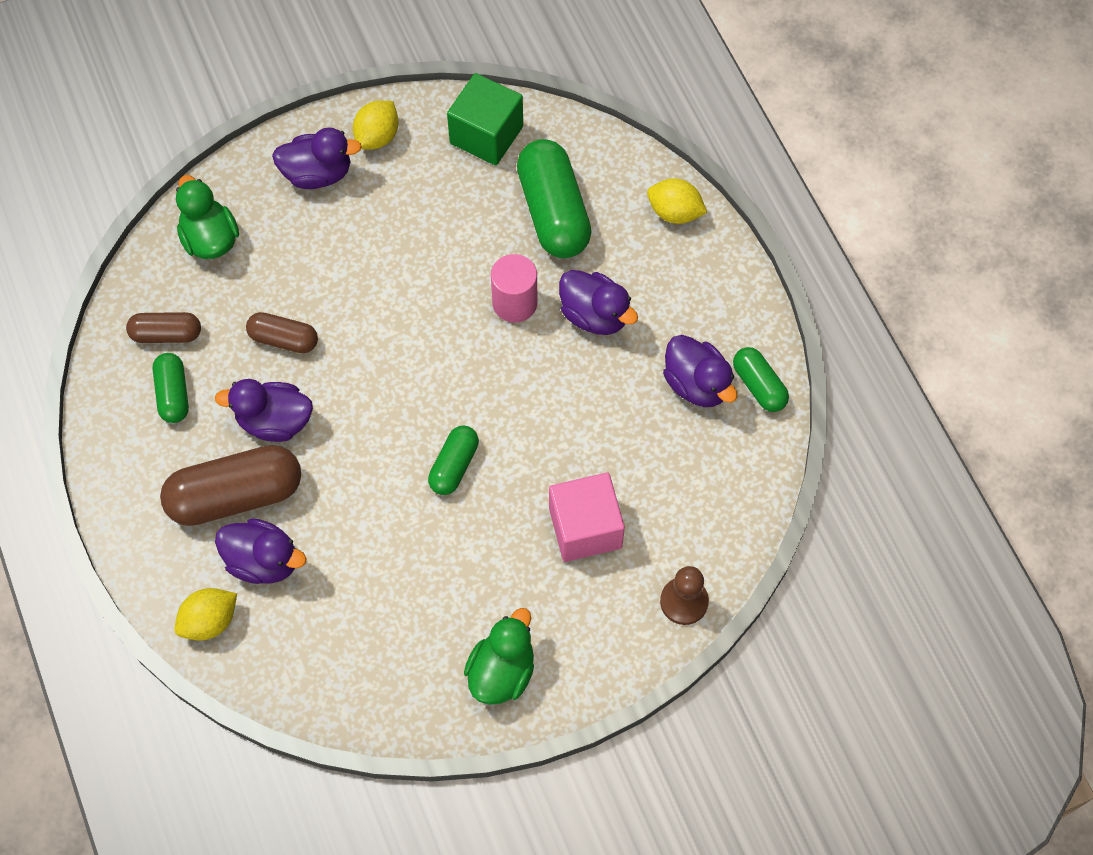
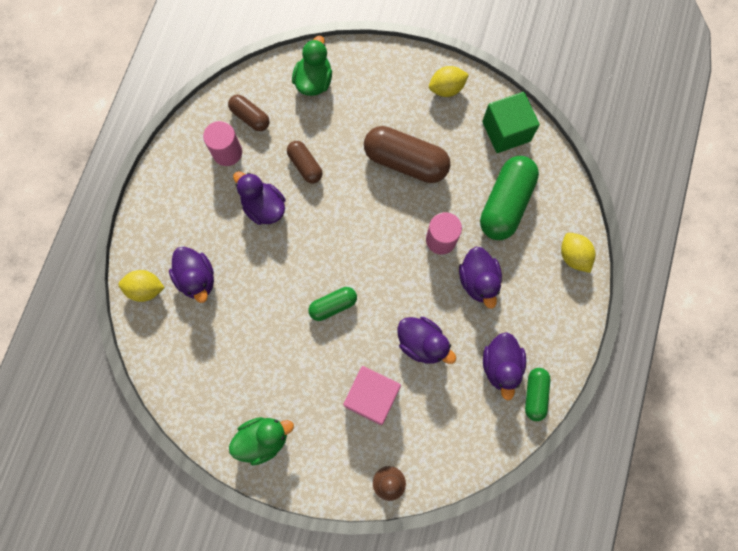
camera: 40 degrees right, 10 degrees up
green capsule [152,353,189,423] -> pink cylinder [203,121,242,166]
brown capsule [160,445,301,526] -> brown capsule moved to [364,126,450,183]
purple duck [272,127,362,189] -> purple duck moved to [397,317,456,364]

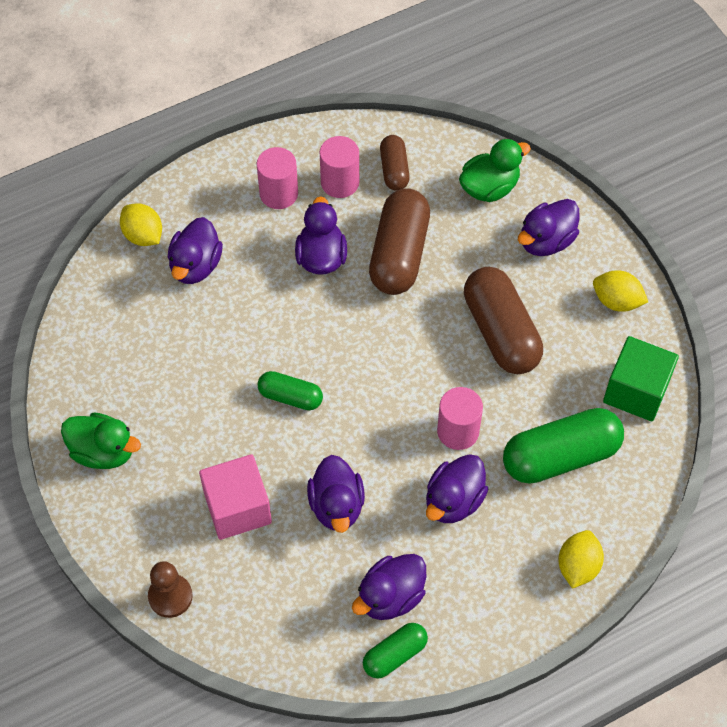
camera: 45 degrees right, 15 degrees down
brown capsule [287,141,322,184] -> brown capsule [369,188,430,295], size x1.83
none -> pink cylinder [257,147,298,209]
none -> purple duck [518,199,580,256]

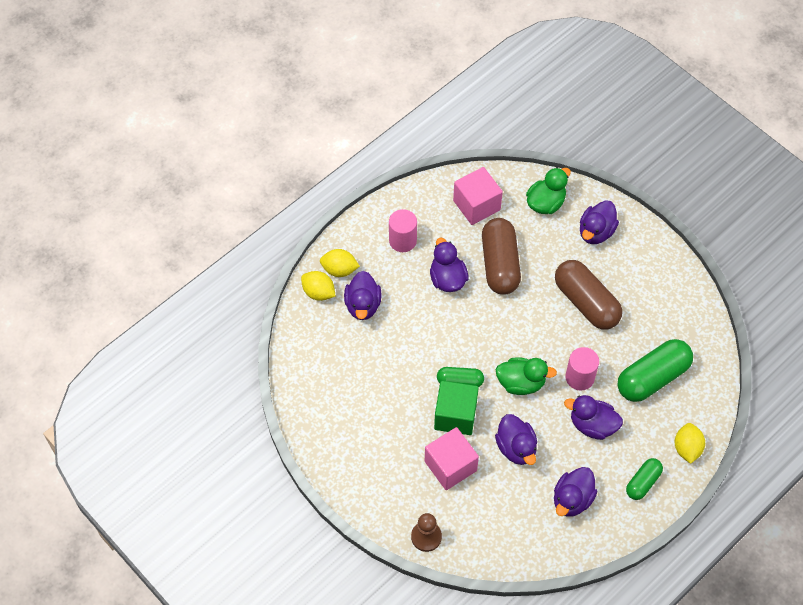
camera: 15 degrees left, 0 degrees up
green duck [61,413,141,469] -> green duck moved to [496,357,557,395]
pink cylinder [320,136,359,198] -> none
green capsule [363,623,428,679] -> green capsule moved to [626,458,663,500]
brown capsule [380,135,410,191] -> pink cube [453,167,503,225]
purple duck [426,454,488,523] -> purple duck turned 90 degrees clockwise [564,395,623,440]
yellow lemon [593,270,648,312] -> yellow lemon moved to [320,249,360,277]
green cube [603,336,679,421] -> green cube moved to [434,381,479,435]

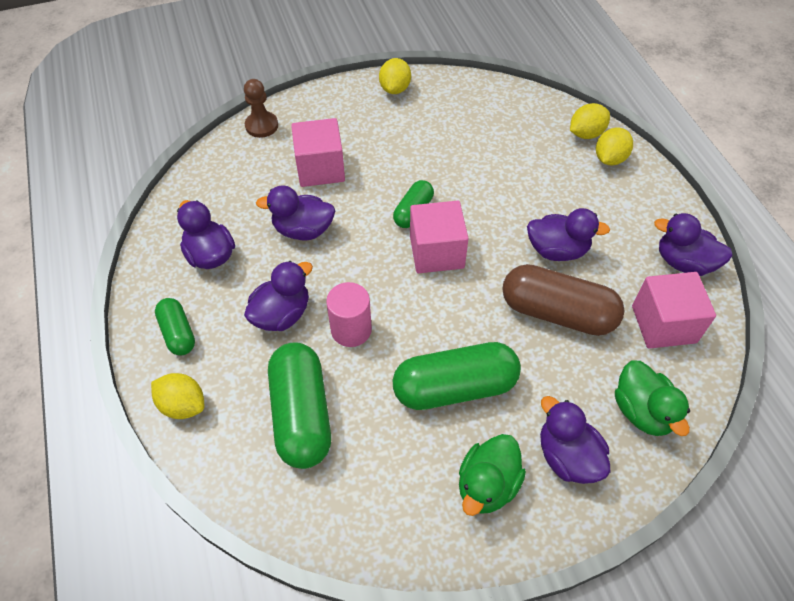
camera: 115 degrees right, 5 degrees down
purple duck [344,271,382,320] -> purple duck moved to [654,213,733,276]
pink cylinder [389,209,417,252] -> none
green cube [434,381,479,435] -> none
green duck [496,357,557,395] -> green duck moved to [459,434,526,516]
brown capsule [555,260,622,330] -> green capsule [393,342,521,410]
none -> yellow lemon [379,58,411,94]
none -> pink cube [410,201,469,273]

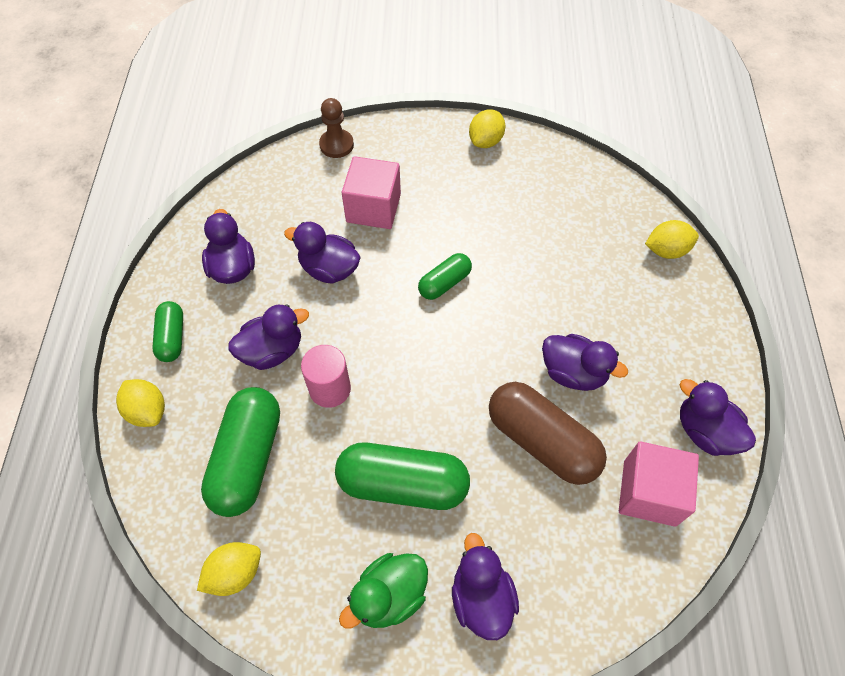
camera: 20 degrees right, 5 degrees up
pink cube [410,201,469,273] -> none
yellow lemon [596,127,633,165] -> yellow lemon moved to [197,542,261,596]
green duck [615,361,690,436] -> none

